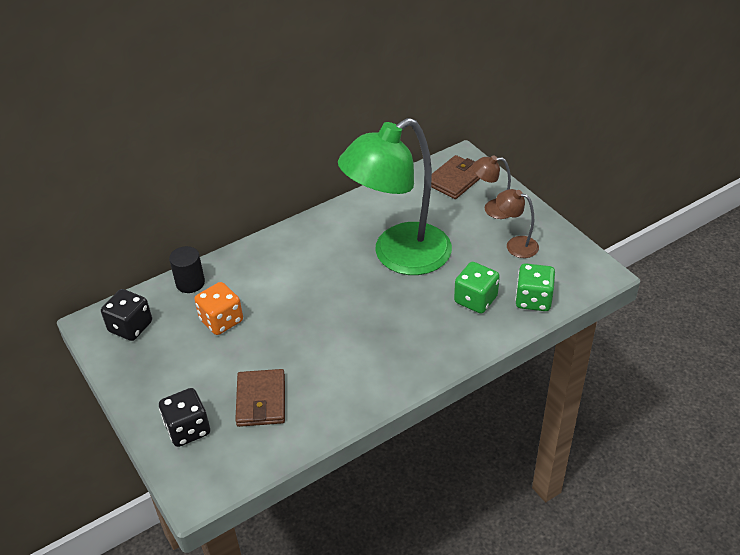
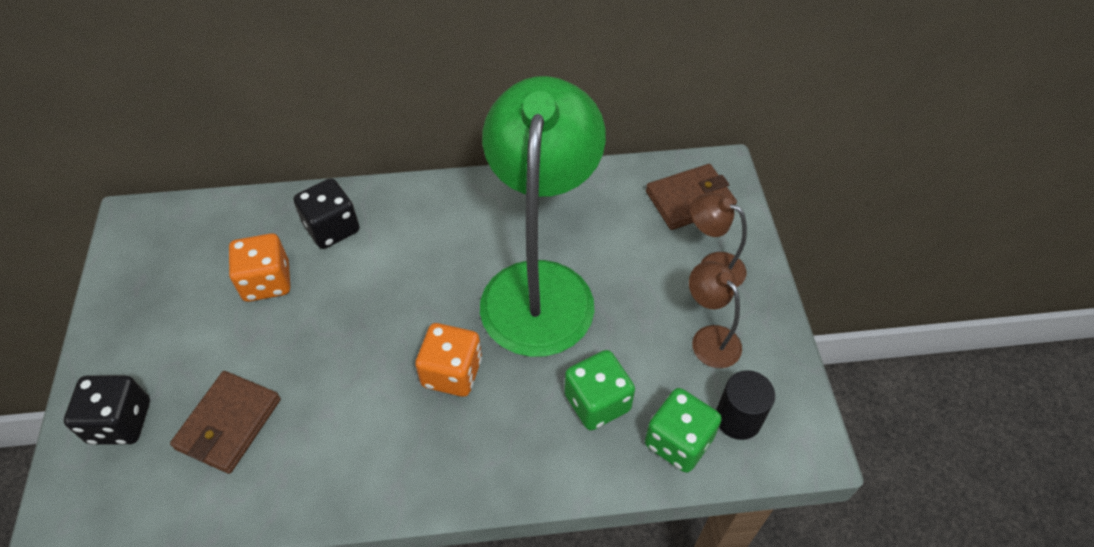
camera: 25 degrees right, 10 degrees up
black dice [101,289,152,341] -> black dice moved to [294,178,360,249]
black cylinder [169,246,205,293] -> black cylinder moved to [716,370,775,440]
green lamp [338,118,452,275] -> green lamp turned 105 degrees clockwise [480,76,606,357]
none -> orange dice [415,323,482,397]

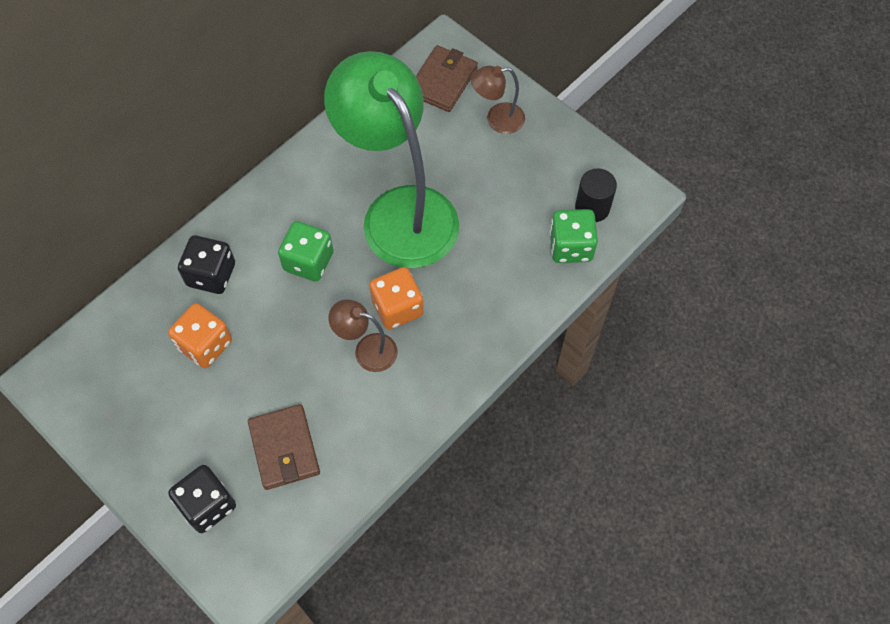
camera: 40 degrees left, 10 degrees up
green dice [564,350,635,430] -> green dice moved to [278,221,333,282]
brown lamp [689,261,742,368] -> brown lamp moved to [329,299,398,372]

